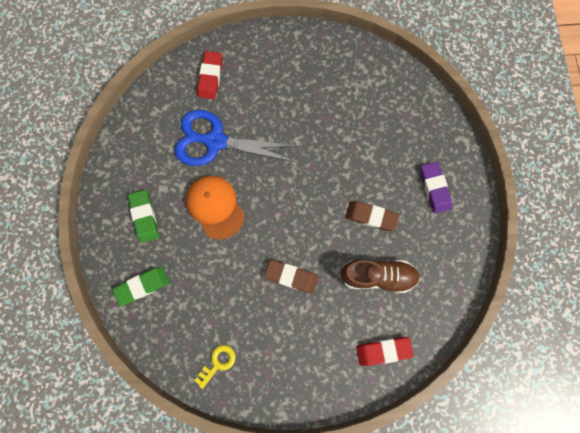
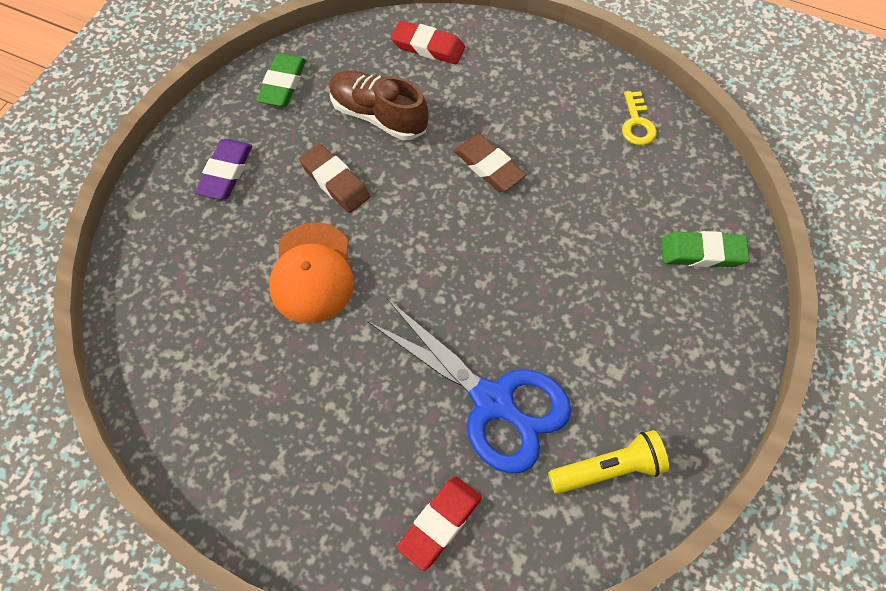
camera: 150 degrees left, 15 degrees down
green eraser [128,190,159,243] -> green eraser moved to [256,53,306,107]
orange cap [186,175,245,240] -> orange cap moved to [269,222,354,323]
yellow key [194,345,236,389] -> yellow key turned 75 degrees counterclockwise [622,91,657,145]
none -> yellow flashlight [548,430,669,494]

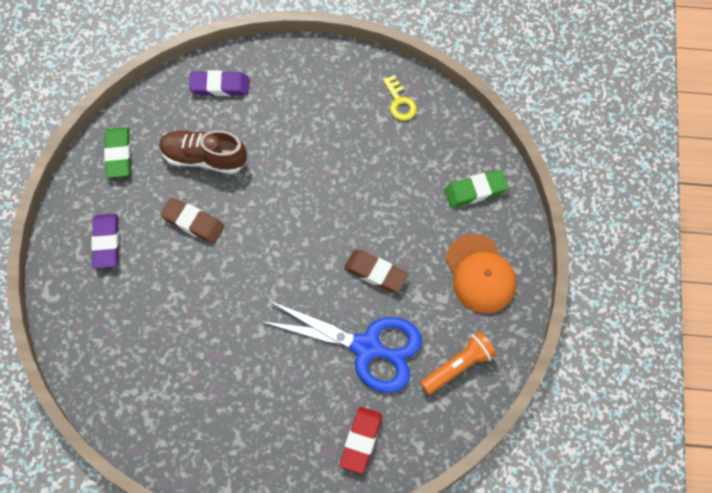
camera: 20 degrees left, 5 degrees up
orange cap [269,222,354,323] -> orange cap moved to [446,234,516,313]
red eraser [391,20,465,64] -> purple eraser [189,70,249,96]
brown eraser [454,134,526,192] -> brown eraser moved to [344,250,408,293]
yellow flashlight [548,430,669,494] -> orange flashlight [420,331,496,395]

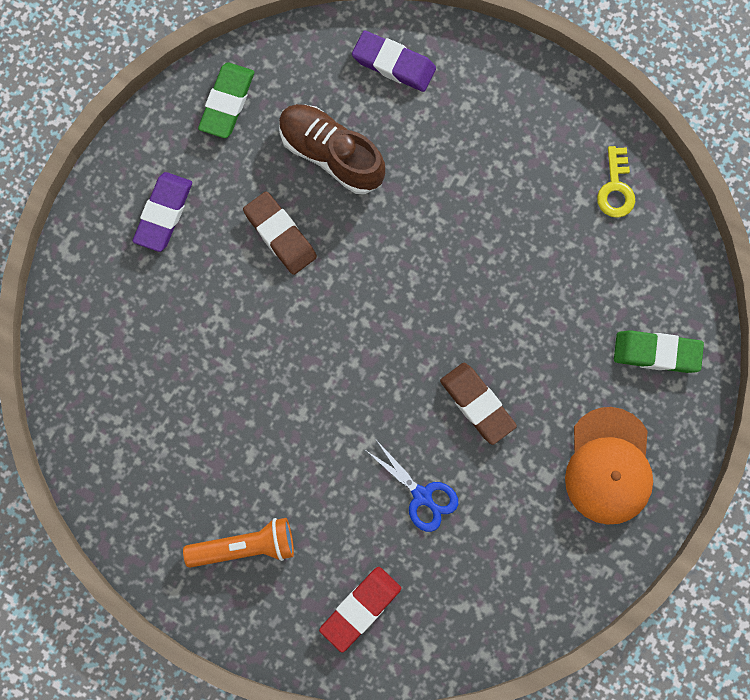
camera: 25 degrees right, 10 degrees up
blue scissors [259,300,422,393] -> blue scissors [367,440,458,532], size x0.49
orange flashlight [420,331,496,395] -> orange flashlight moved to [183,518,294,568]

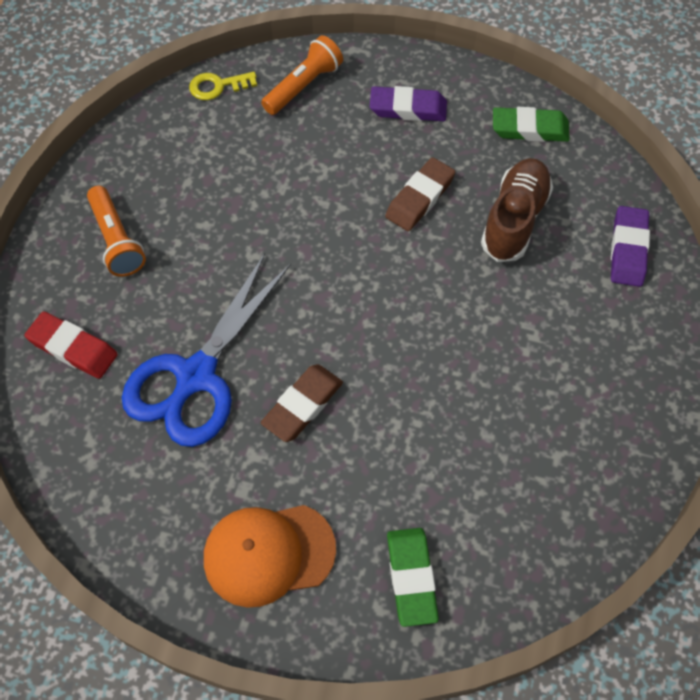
camera: 75 degrees right, 15 degrees down
blue scissors [367,440,458,532] -> blue scissors [122,253,291,447], size x2.05
yellow key [597,146,635,218] -> yellow key moved to [189,72,257,100]
none -> orange flashlight [261,35,343,115]

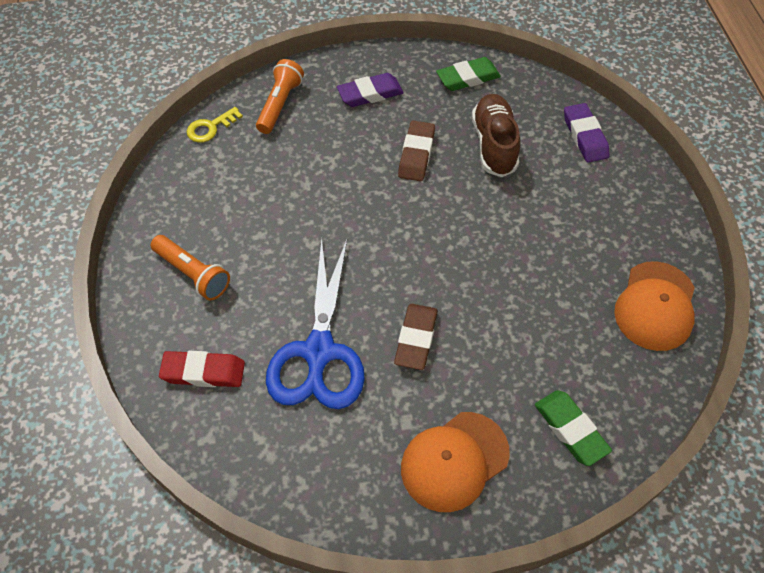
camera: 25 degrees left, 5 degrees down
none -> orange cap [614,261,695,351]

